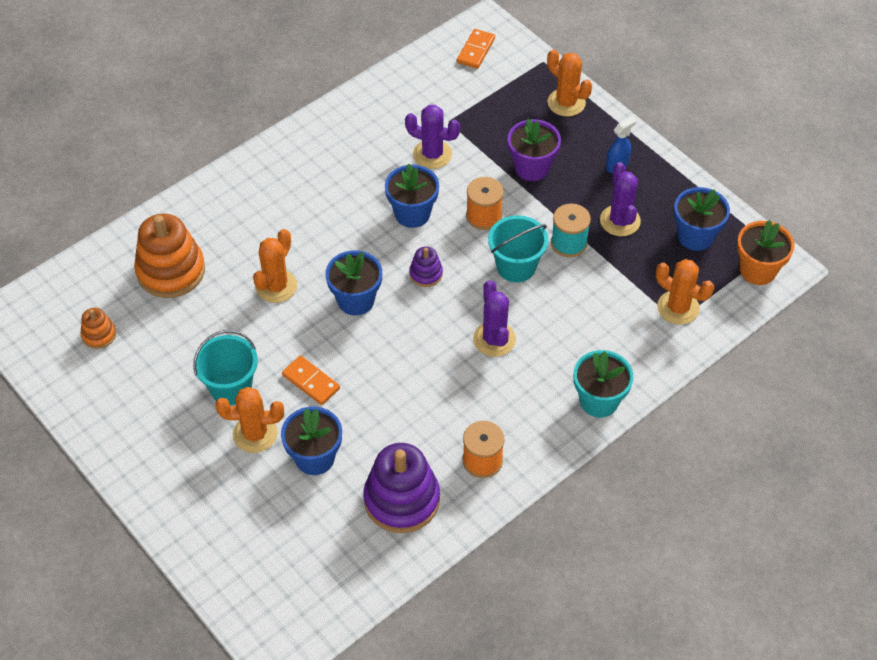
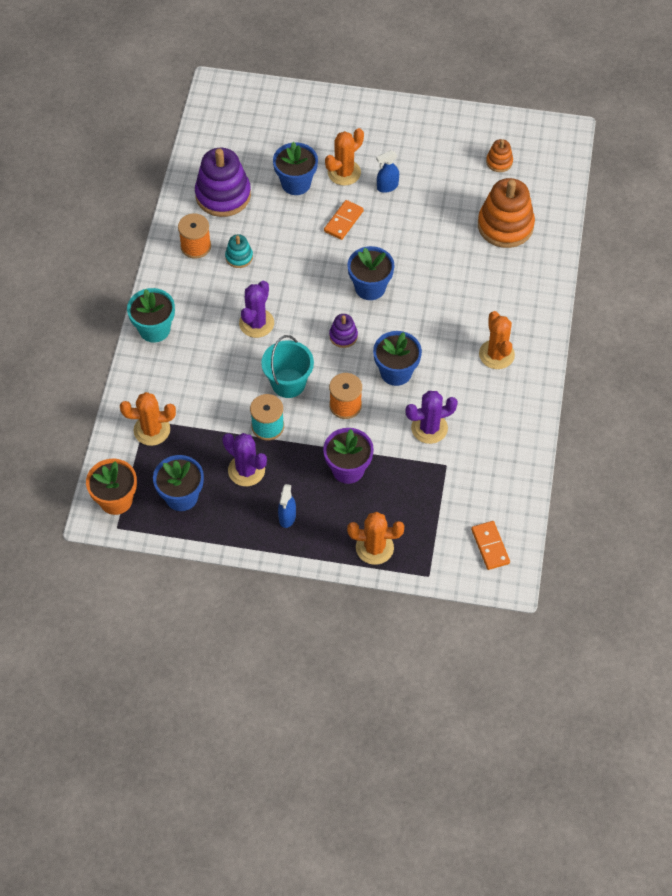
camera: 140 degrees right, 5 degrees up
turquoise bucket [193,330,258,405] -> blue spray bottle [376,150,399,193]
orange cactus [253,229,297,303] -> orange cactus moved to [479,311,515,369]
orange domino [282,356,340,405] -> orange domino turned 60 degrees counterclockwise [324,200,364,240]
purple cactus [473,280,516,357] -> purple cactus turned 75 degrees clockwise [239,281,274,338]
none -> turquoise stacking toy [225,234,253,268]

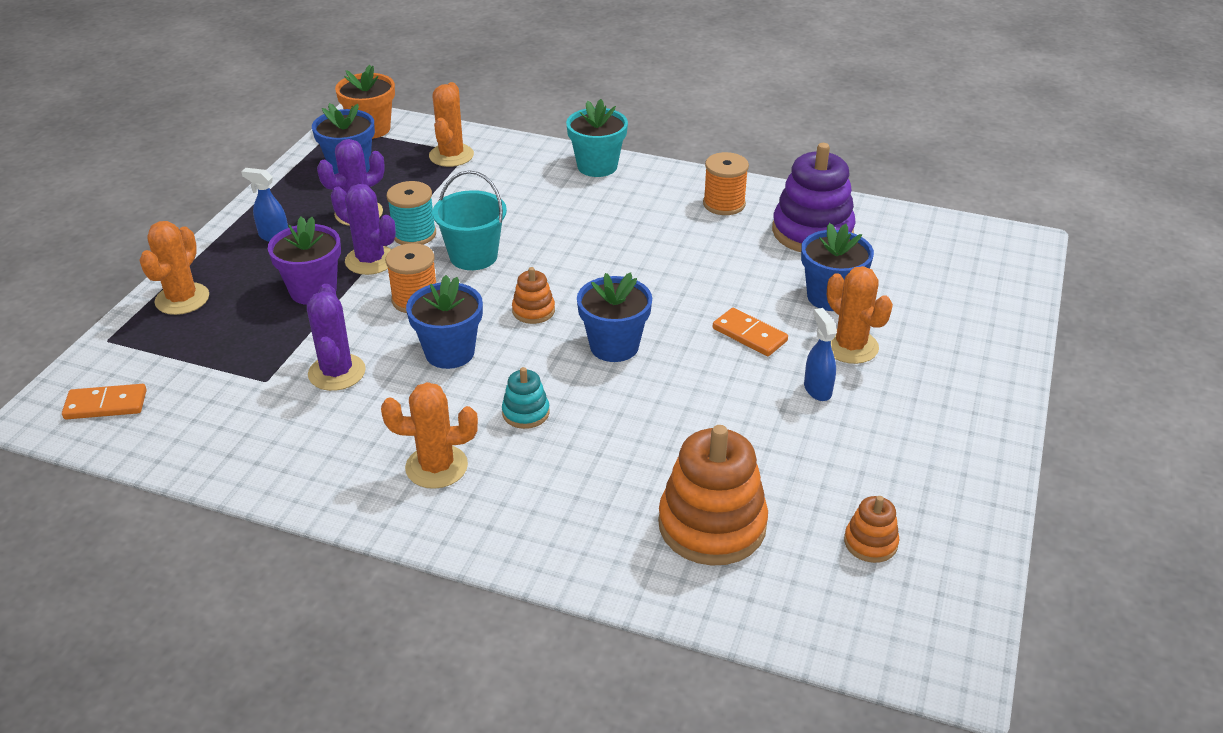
camera: 100 degrees right, 20 degrees down
turquoise stacking toy [225,234,253,268] -> turquoise stacking toy moved to [502,367,550,429]
purple cactus [239,281,274,338] -> purple cactus moved to [331,184,396,275]
purple stacking toy [329,314,358,348] -> orange stacking toy [512,267,555,324]

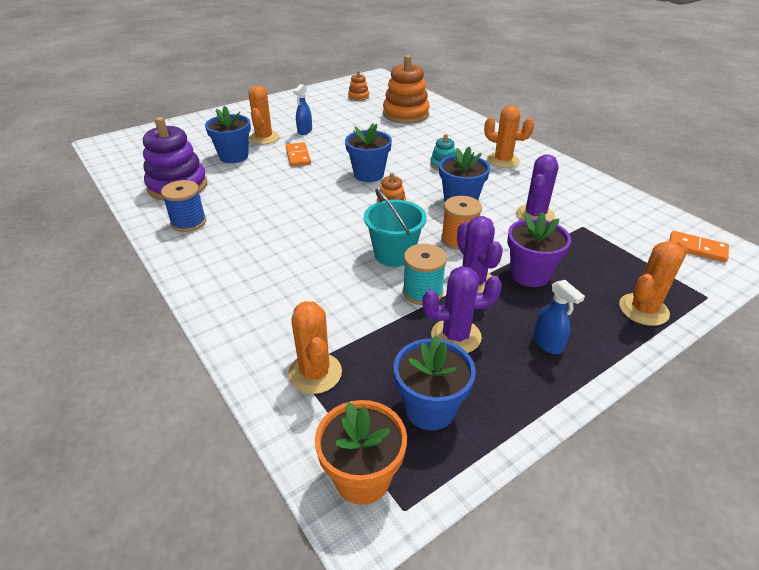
camera: 145 degrees left, 0 degrees up
orange cactus [429,82,474,167] -> orange cactus turned 60 degrees counterclockwise [288,301,342,394]
turquoise flower pot [566,99,628,177] -> none
orange spool [703,152,749,215] -> blue spool [161,180,206,232]

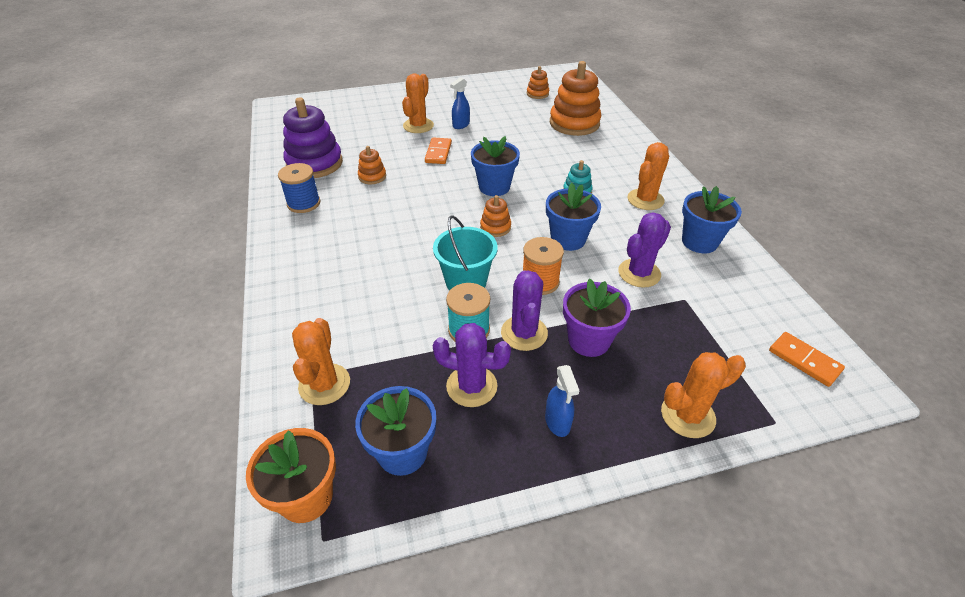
camera: 20 degrees right, 5 degrees up
blue flower pot [205,106,251,163] -> blue flower pot moved to [682,186,742,253]
orange cactus [484,105,534,168] -> orange cactus turned 75 degrees clockwise [627,142,669,210]
none -> orange stacking toy [358,146,386,184]

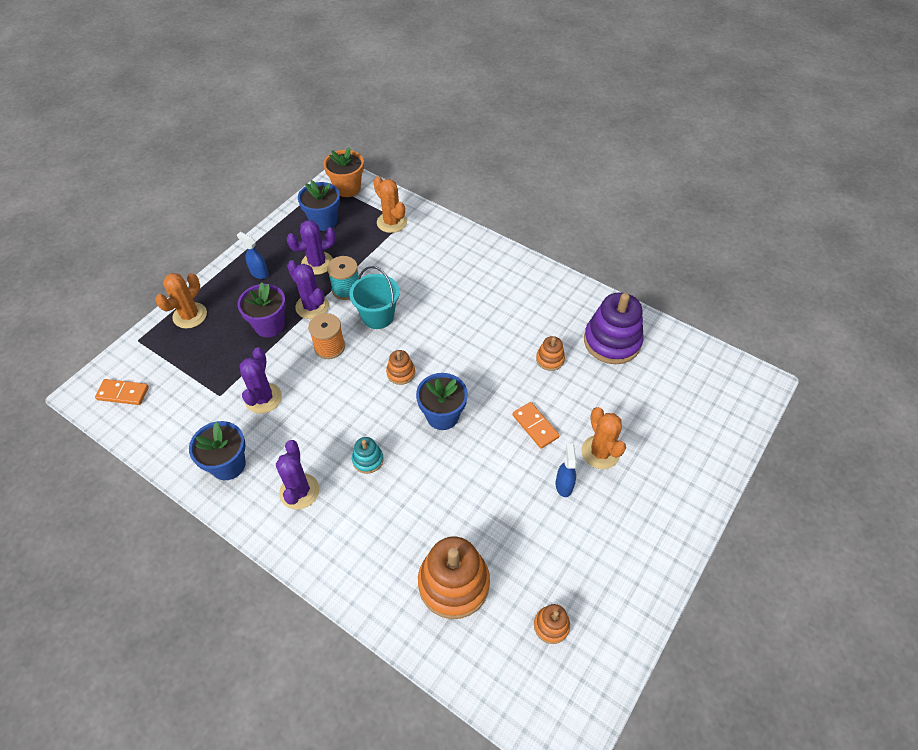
camera: 140 degrees right, 10 degrees up
blue spool [278,163,320,213] -> none
blue flower pot [546,183,601,251] -> none
orange cactus [627,142,669,210] -> purple cactus [276,440,320,510]

